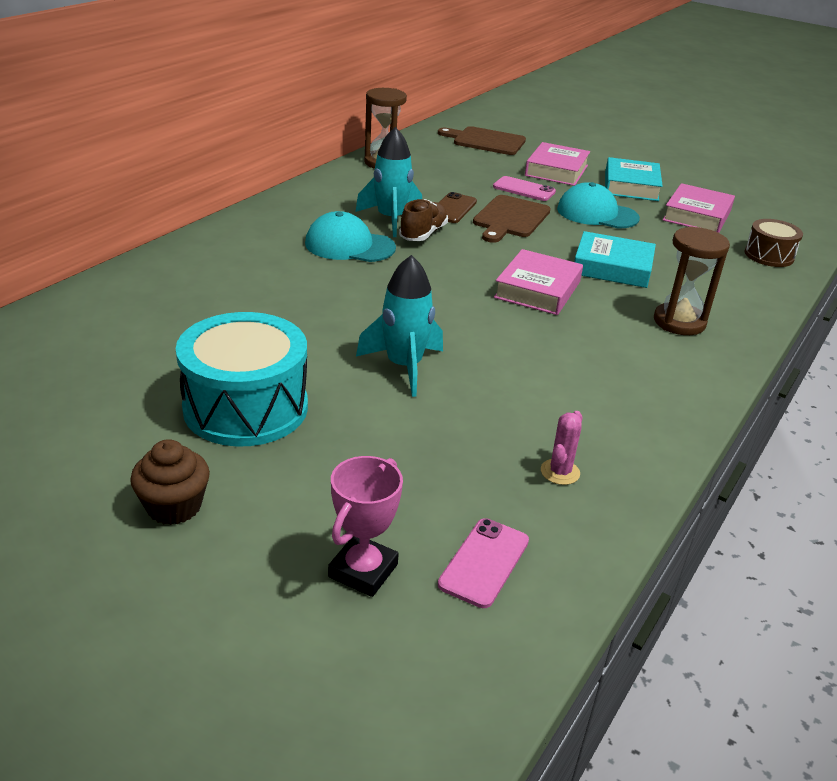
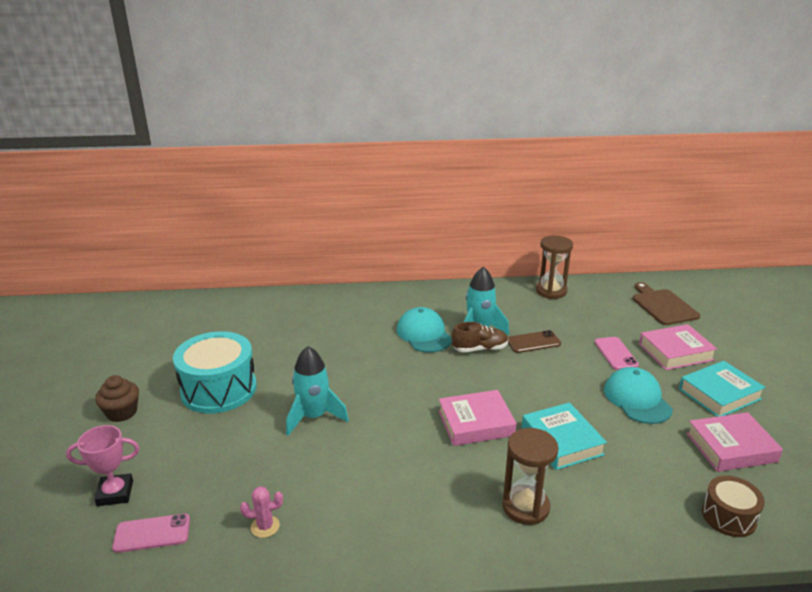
camera: 55 degrees right, 5 degrees down
brown cutting board [473,195,551,243] -> none

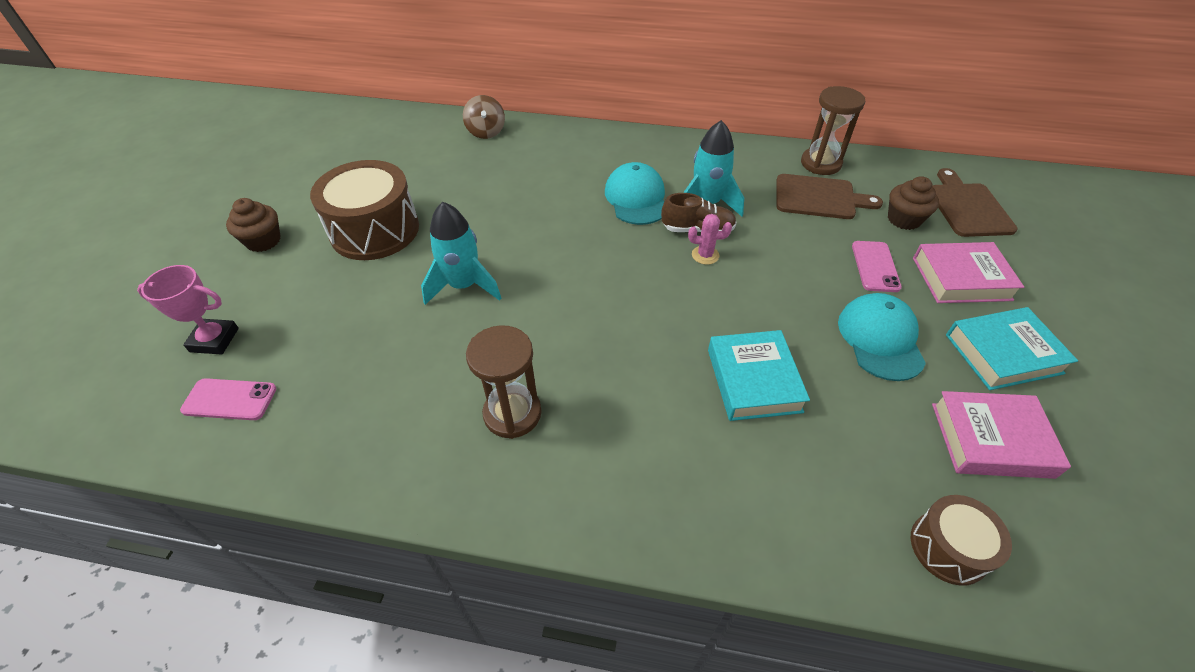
camera: 15 degrees right, 20 degrees up
turquoise drum [173,331,257,413] -> brown drum [310,160,419,260]
pink cactus [240,486,283,538] -> pink cactus moved to [688,214,732,265]
pink book [439,390,516,446] -> none
brown hourglass [502,428,559,525] -> brown hourglass moved to [466,325,541,439]
brown phone [508,330,561,353] -> none
none -> brown spinning top [463,95,505,139]
none -> brown cutting board [776,174,883,219]
none -> brown cupcake [888,176,939,230]

